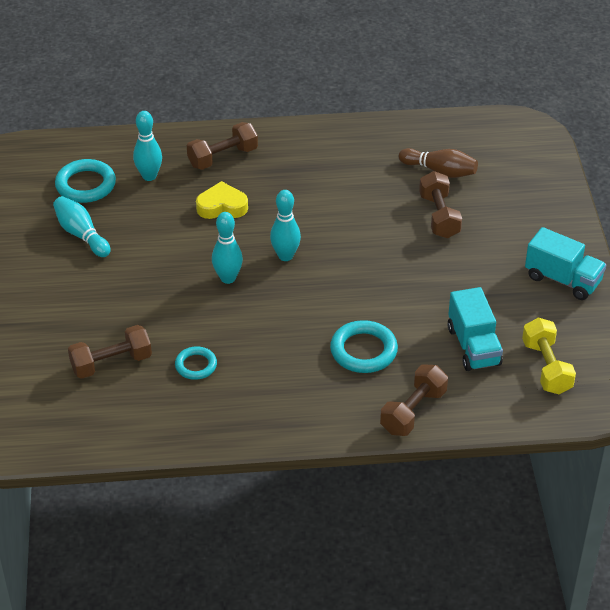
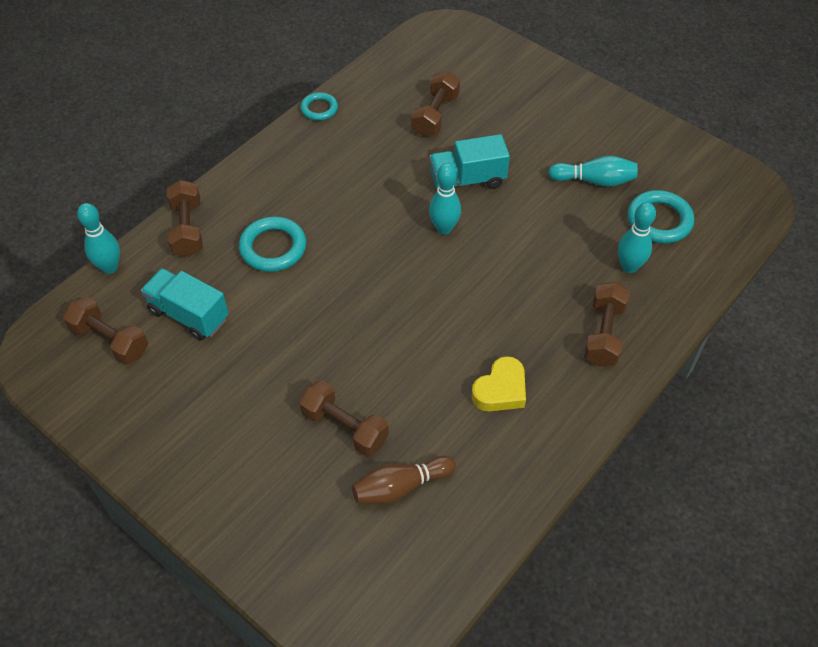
camera: 135 degrees right, 10 degrees up
turquoise ring [175,346,217,380] -> turquoise ring moved to [301,92,338,121]
yellow heart [196,181,248,219] -> yellow heart moved to [471,356,526,411]
turquoise bowling pin [270,190,301,261] -> turquoise bowling pin moved to [77,203,120,274]
yellow dumbbell [522,317,576,394] -> brown dumbbell [63,297,148,365]
turquoise truck [525,227,607,300] -> turquoise truck moved to [429,134,510,189]

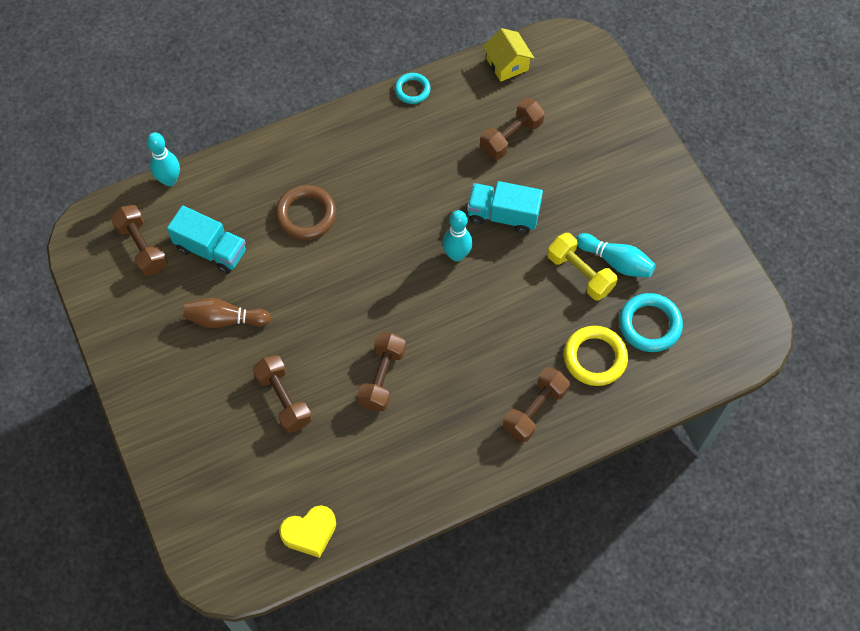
camera: 25 degrees right, 10 degrees up
turquoise truck [141,268,229,341] -> turquoise truck turned 150 degrees clockwise [167,206,246,274]
brown dumbbell [167,180,203,257] -> brown dumbbell moved to [357,333,406,411]
turquoise ring [239,216,306,272] -> brown ring [275,185,336,240]
brown bowling pin [352,456,456,504] -> brown bowling pin moved to [183,298,271,328]
yellow heart [471,356,526,411] -> yellow heart moved to [279,505,336,558]
turquoise bowling pin [618,202,656,273] -> yellow ring [564,326,628,386]
none -> yellow house [483,28,534,82]
none -> yellow dumbbell [547,233,617,301]

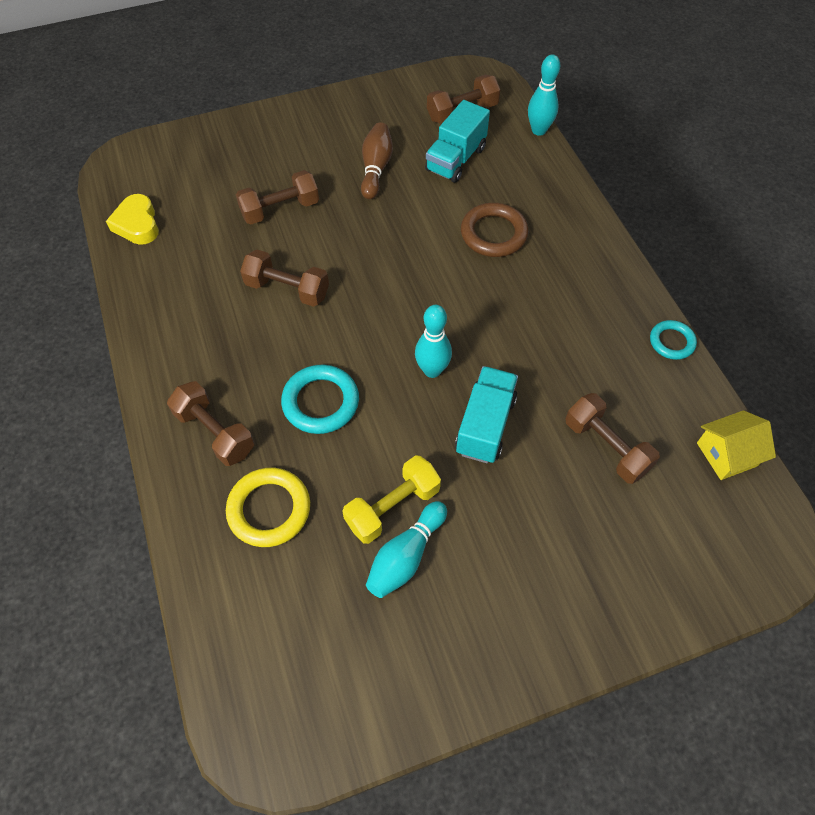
camera: 95 degrees right, 5 degrees down
turquoise ring [619,293,683,352] -> turquoise ring moved to [281,365,359,434]

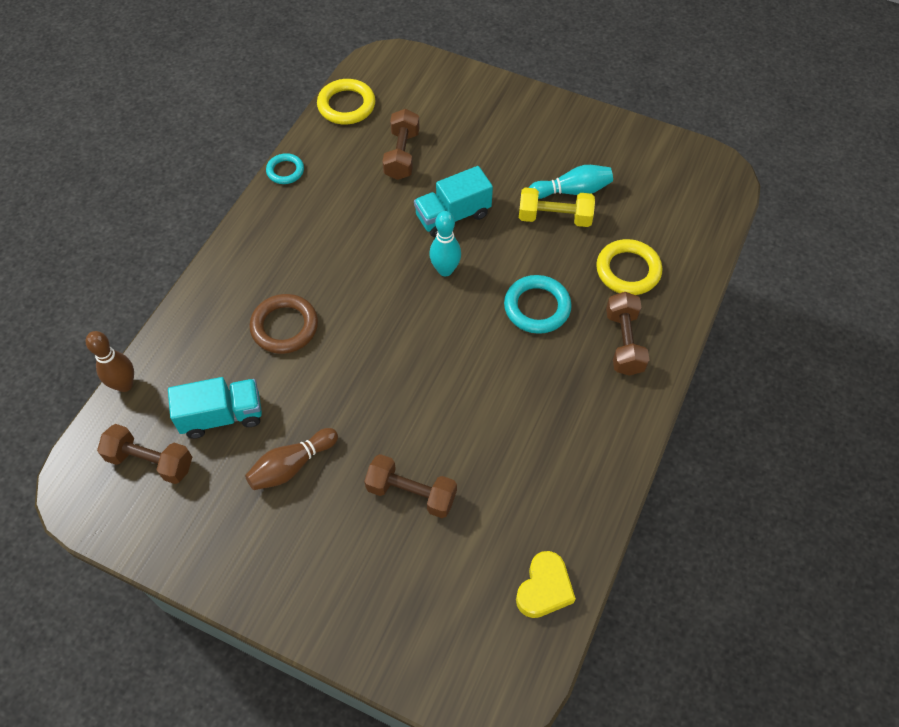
camera: 135 degrees left, 0 degrees up
brown dumbbell [240,250,329,307] -> none
turquoise bowling pin [528,54,560,136] -> brown bowling pin [86,331,134,392]
yellow house [697,410,776,480] -> yellow ring [317,79,375,125]

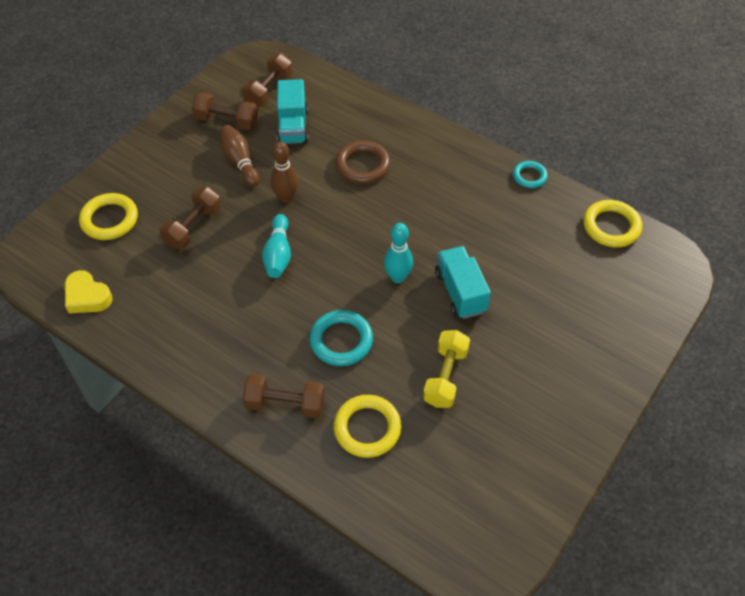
camera: 100 degrees right, 5 degrees down
brown bowling pin [86,331,134,392] -> brown bowling pin moved to [271,141,298,203]
brown dumbbell [382,109,420,180] -> brown dumbbell moved to [192,92,258,130]
turquoise bowling pin [529,165,613,199] -> turquoise bowling pin moved to [262,214,291,278]
none -> yellow ring [79,193,138,240]

